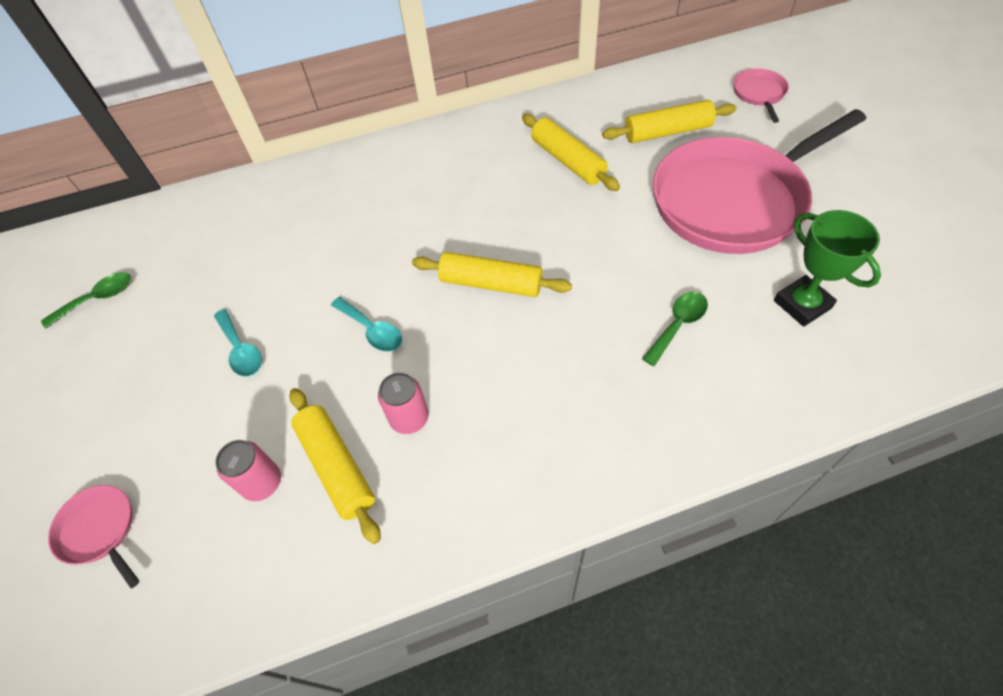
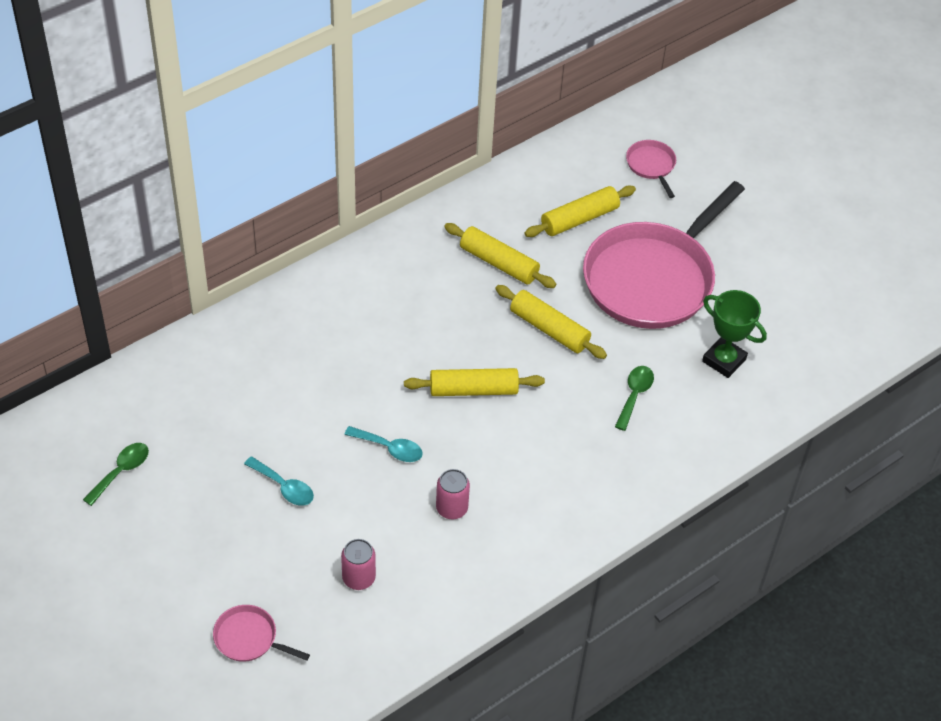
camera: 25 degrees left, 5 degrees down
yellow rolling pin [289,388,380,544] -> yellow rolling pin moved to [495,285,607,359]

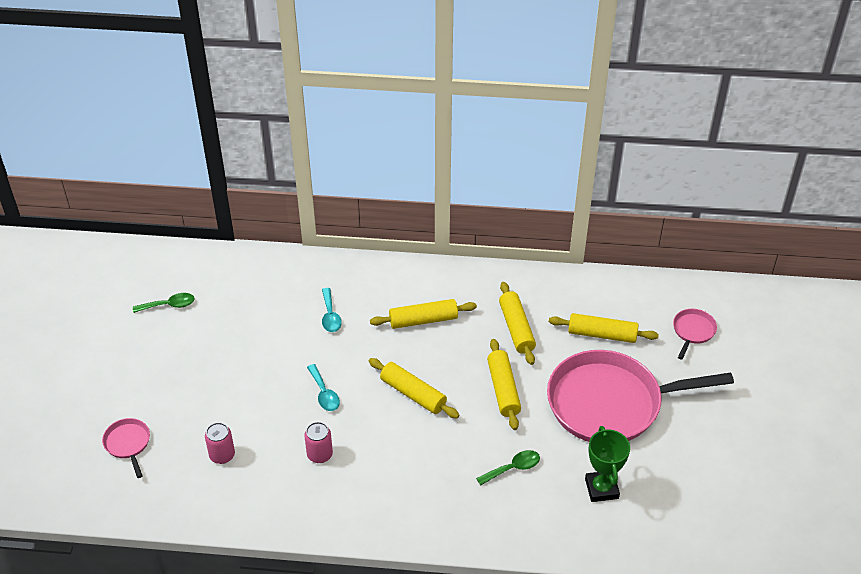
camera: 45 degrees right, 5 degrees down
turquoise spoon [244,456,314,506] -> turquoise spoon moved to [322,288,342,332]
none -> yellow rolling pin [370,299,477,329]

